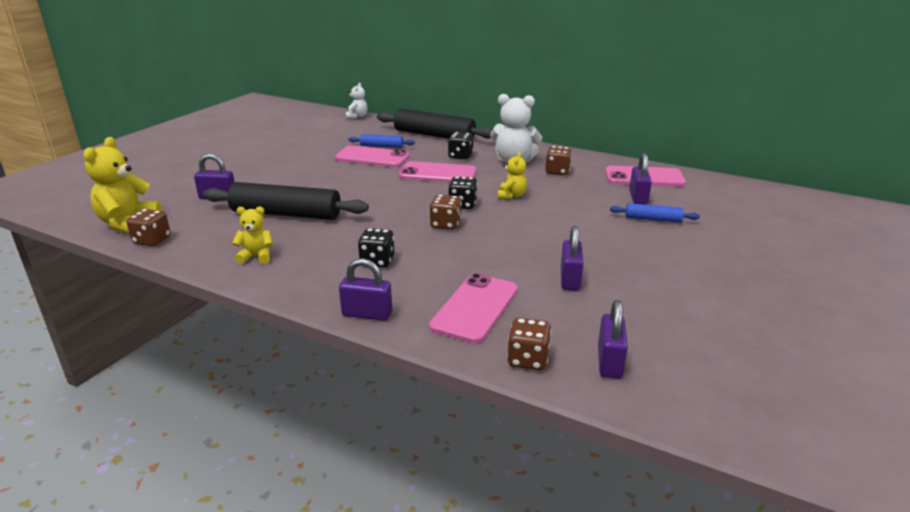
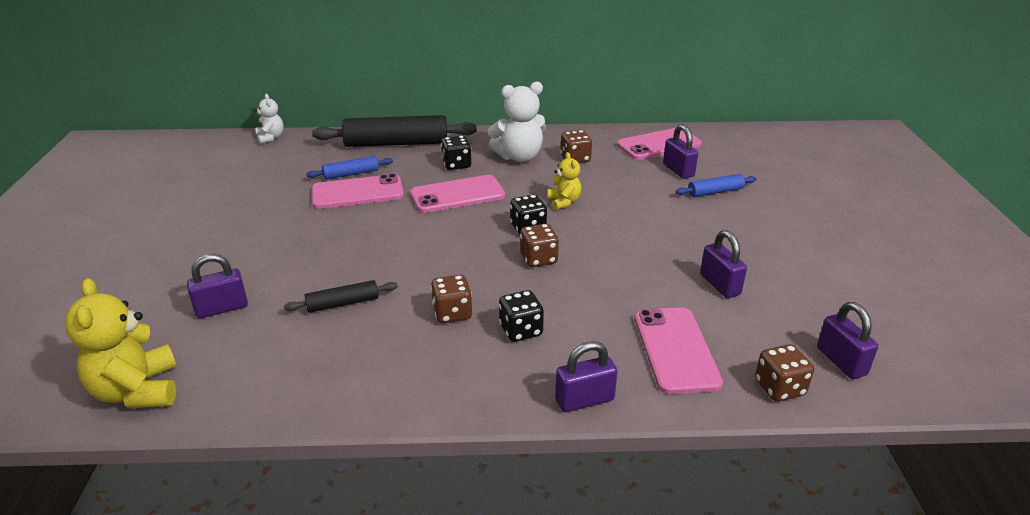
camera: 30 degrees left, 5 degrees up
brown dice [126,209,171,246] -> brown dice moved to [431,275,472,323]
black rolling pin [203,182,369,220] -> black rolling pin [284,280,398,313], size x0.49
yellow teddy bear [232,207,273,264] -> none

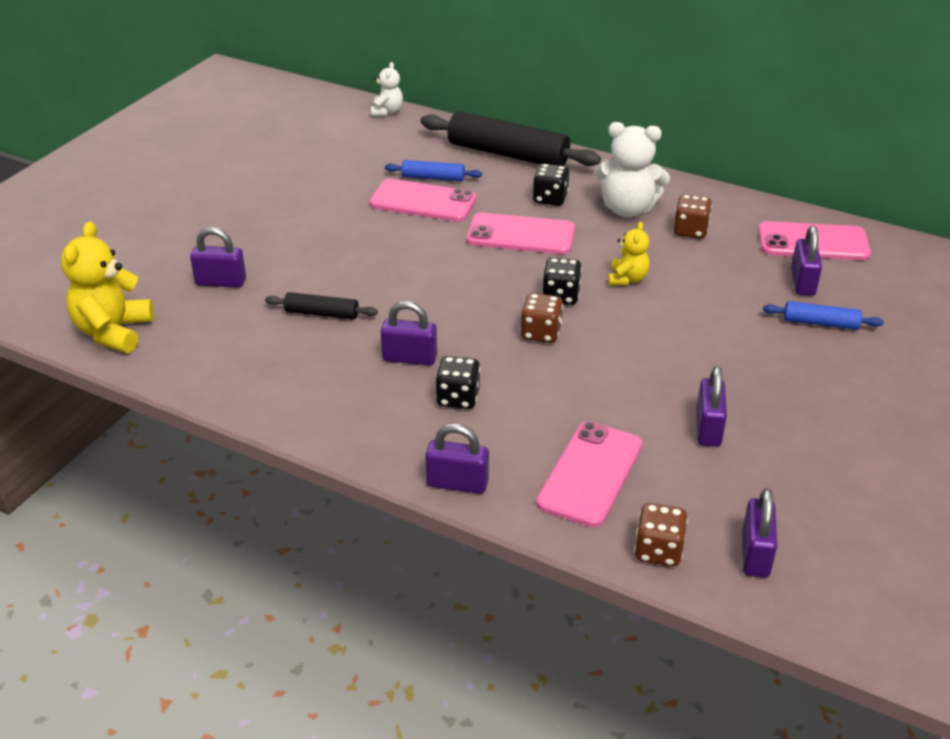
camera: 30 degrees right, 5 degrees up
brown dice [431,275,472,323] -> purple padlock [381,301,437,366]

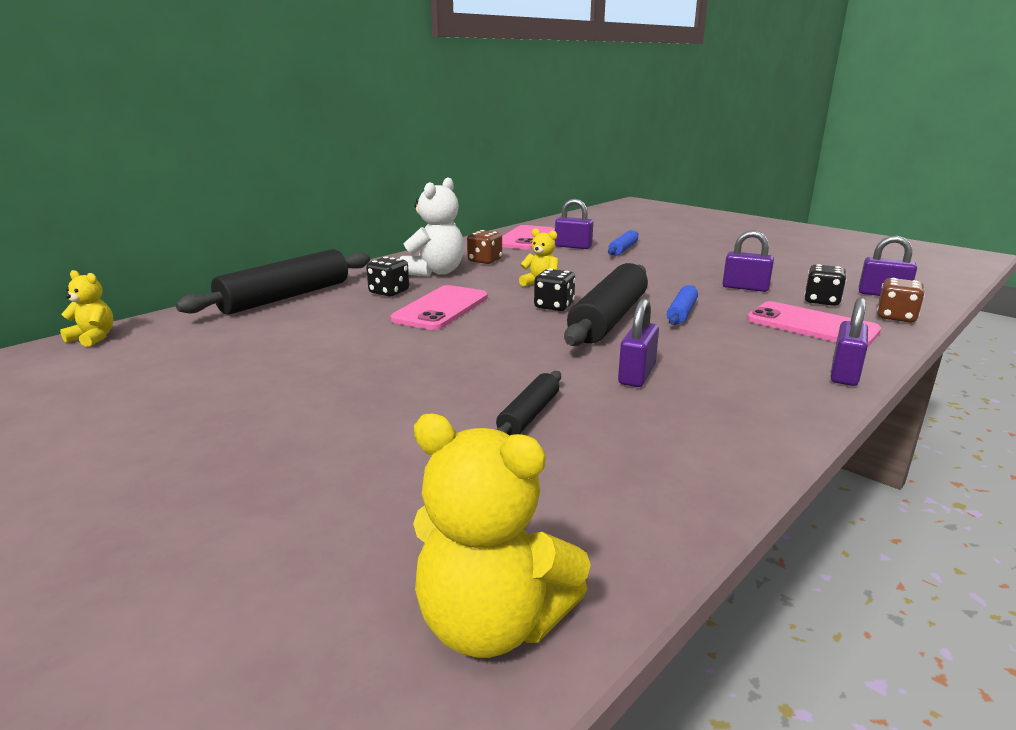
camera: 75 degrees left, 15 degrees down
purple padlock [190,227,246,288] -> none
pink phone [369,179,477,222] -> none
white teddy bear [371,62,403,117] -> yellow teddy bear [60,270,114,347]
blue rolling pin [385,160,482,181] -> blue rolling pin moved to [667,285,698,325]
black dice [435,356,480,409] -> black dice moved to [804,264,847,306]
brown dice [520,293,563,343] -> black rolling pin [564,263,648,346]

